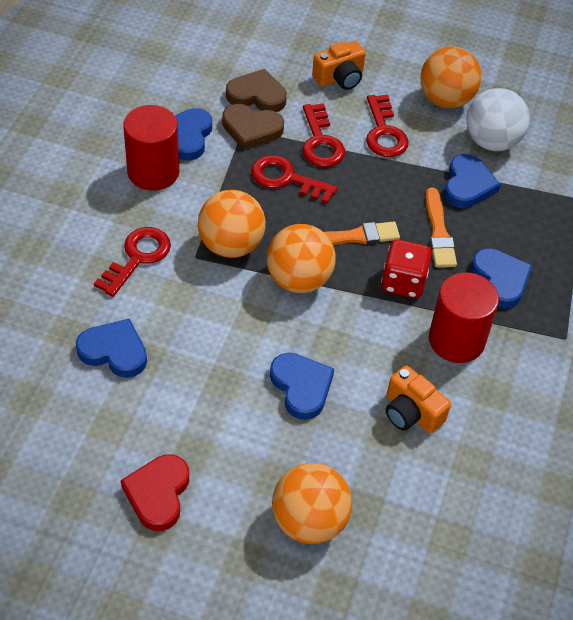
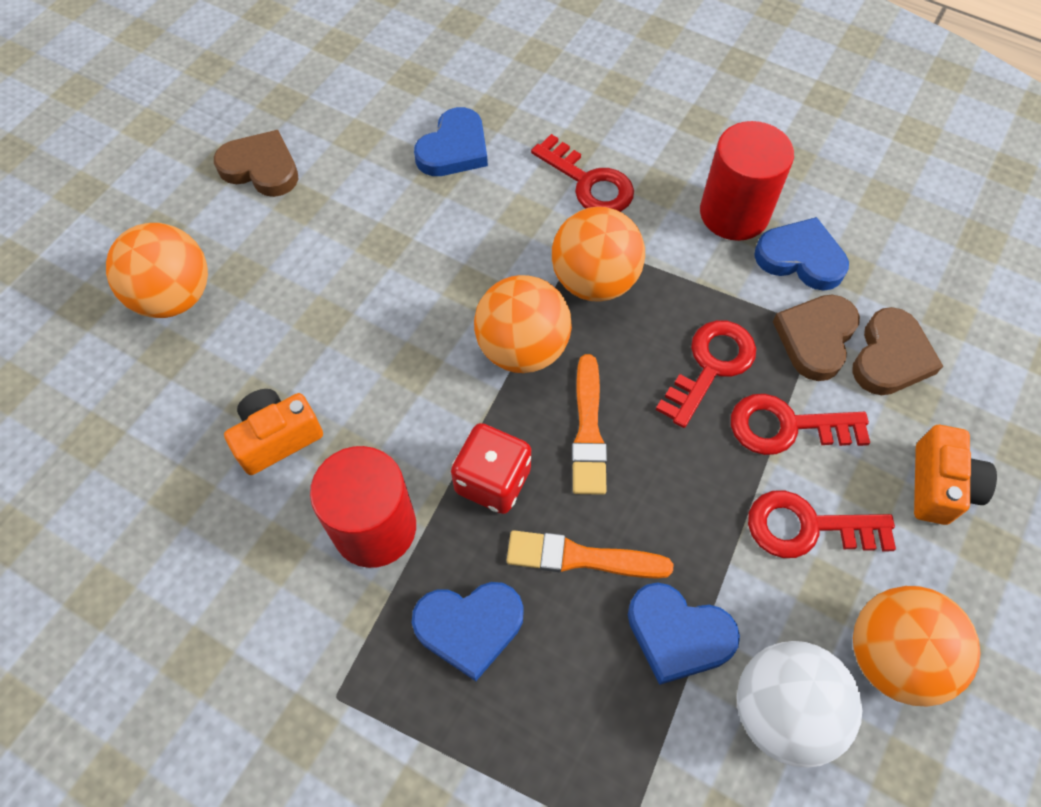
camera: 105 degrees right, 10 degrees up
red heart [121,454,189,531] -> brown heart [214,130,298,197]
blue heart [270,353,334,420] -> none
orange camera [312,41,366,90] -> orange camera turned 150 degrees counterclockwise [914,425,997,525]

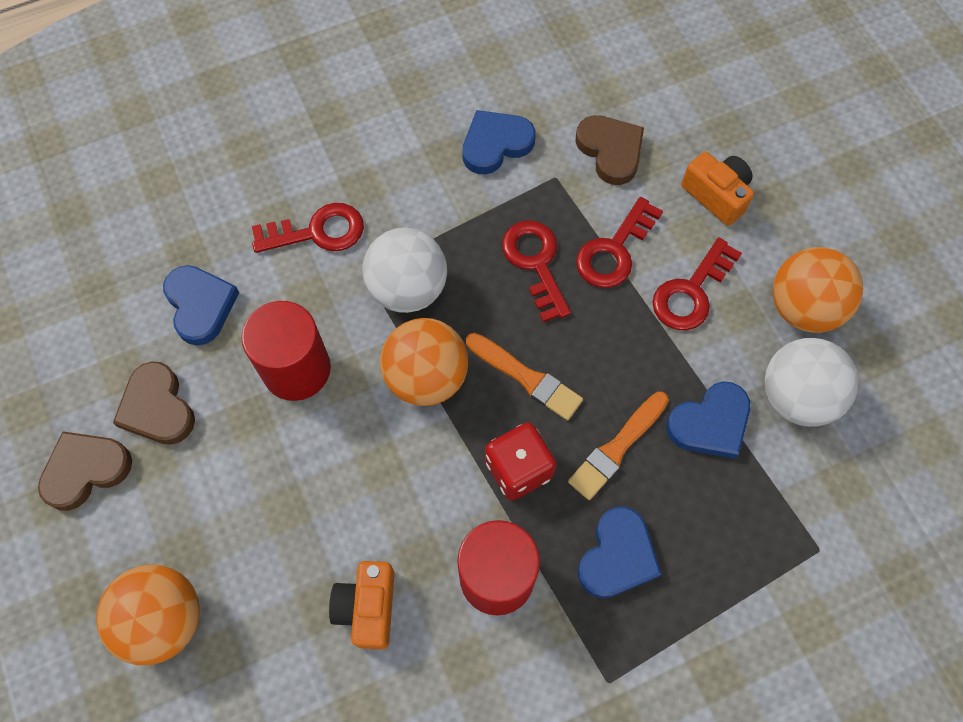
camera: 55 degrees left, 5 degrees up
orange ball [552,207,645,302] -> white ball [363,228,447,313]
red cylinder [700,121,794,241] -> red cylinder moved to [241,301,331,401]
brown heart [773,295,860,381] -> brown heart moved to [113,361,195,445]

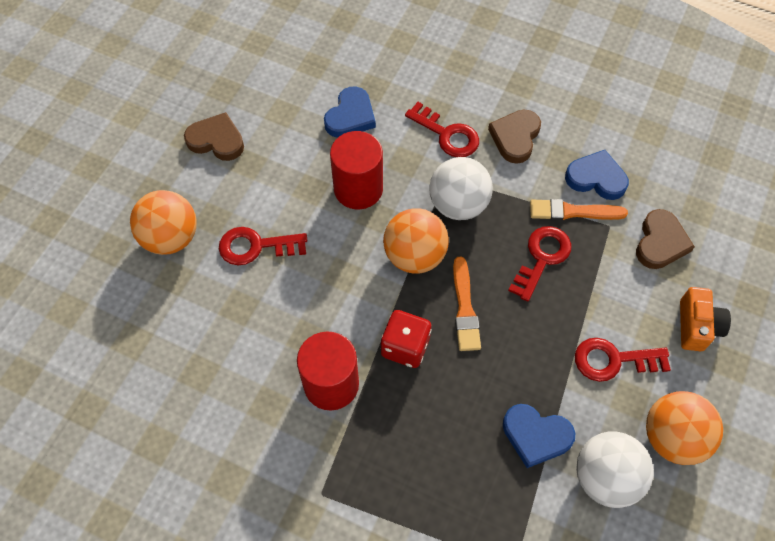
camera: 50 degrees right, 5 degrees down
brown heart [113,361,195,445] -> brown heart moved to [488,110,541,163]
orange camera [329,561,395,650] -> none
orange brush [568,392,669,500] -> orange brush moved to [530,199,628,220]
red key [576,197,663,288] -> red key moved to [219,227,307,265]
blue heart [578,506,662,598] -> none

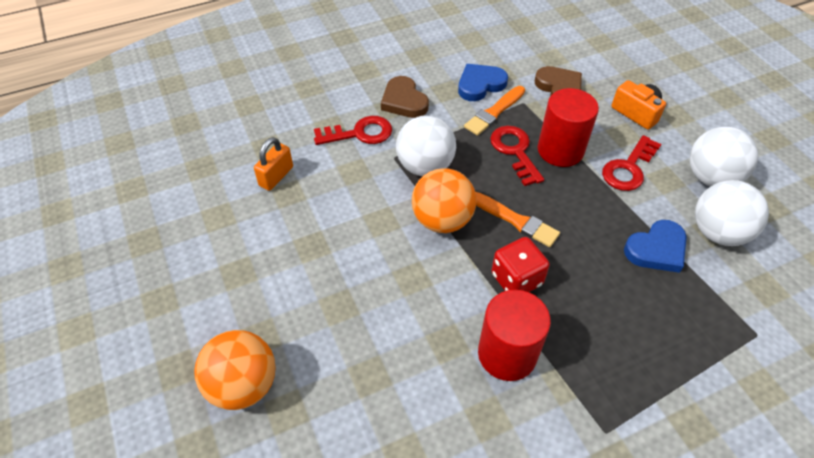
camera: 50 degrees left, 10 degrees down
brown heart [184,112,244,161] -> none
red key [219,227,307,265] -> none
blue heart [324,86,376,138] -> orange padlock [254,137,293,191]
red cylinder [330,131,383,209] -> red cylinder moved to [537,88,599,167]
orange ball [646,391,723,465] -> white ball [690,127,758,187]

